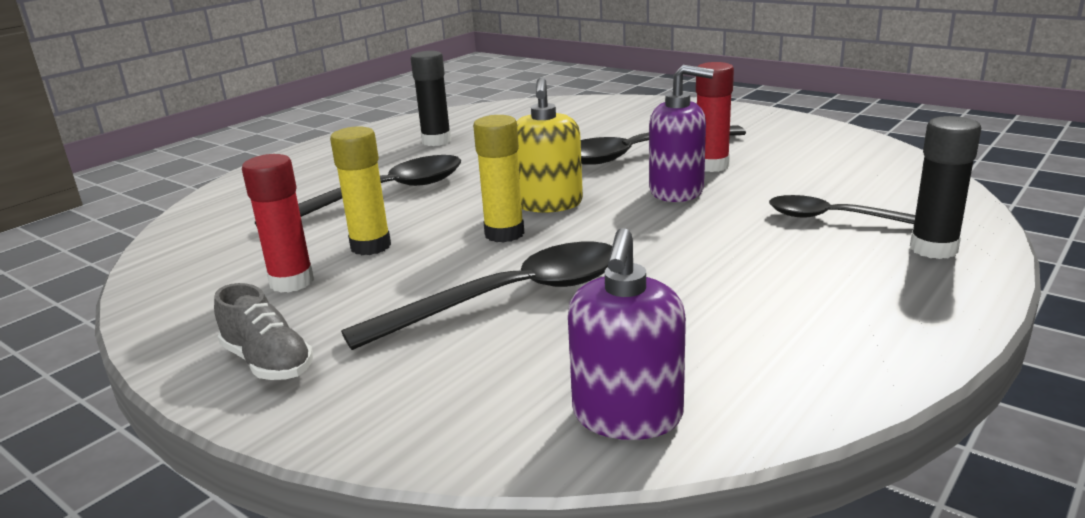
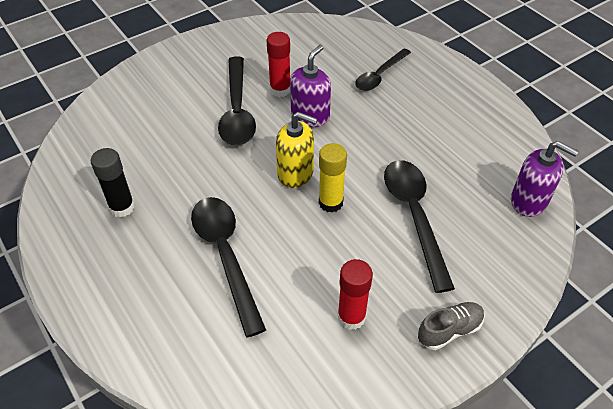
camera: 75 degrees left, 25 degrees up
yellow glue stick [330,126,391,255] -> none
black glue stick [910,116,981,259] -> none

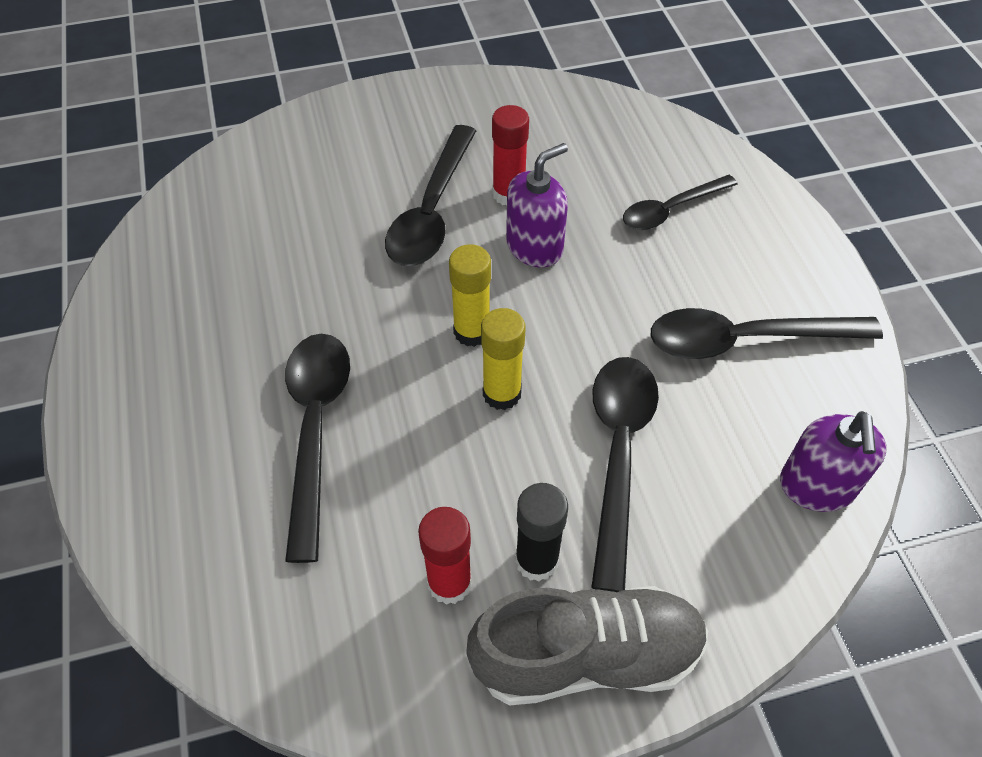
camera: 20 degrees right, 5 degrees up
black glue stick [91,148,135,218] -> black glue stick moved to [515,483,568,582]
yellow soap dispenser [276,112,317,188] -> yellow glue stick [449,244,491,347]
grey shoe [418,302,485,350] -> grey shoe [466,586,708,706], size x1.91
purple soap dispenser [511,141,579,217] -> purple soap dispenser turned 45 degrees clockwise [780,411,887,512]
none -> black spoon [651,308,883,359]

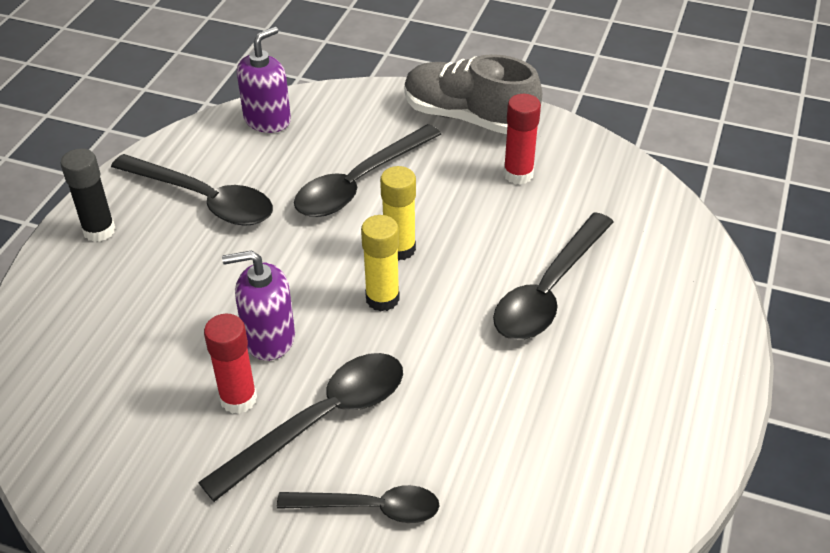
camera: 145 degrees left, 10 degrees down
black glue stick [515,483,568,582] -> black glue stick moved to [60,148,116,242]
black spoon [623,175,738,230] -> black spoon moved to [277,485,440,523]

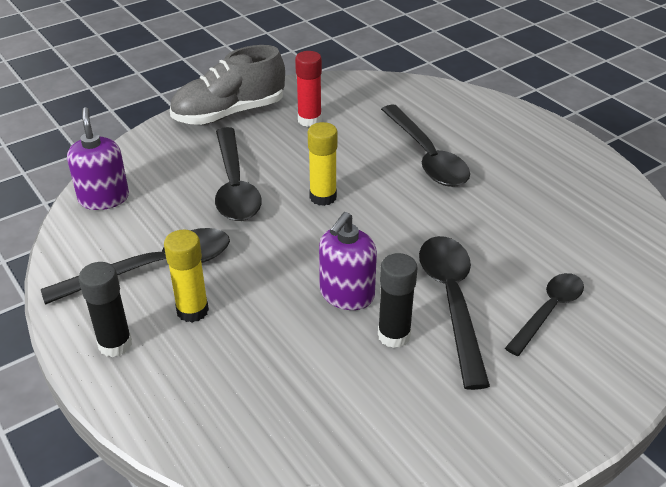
camera: 55 degrees left, 5 degrees down
red glue stick [204,314,257,414] -> black glue stick [378,253,418,348]
yellow glue stick [361,215,400,311] -> yellow glue stick moved to [164,230,209,322]

